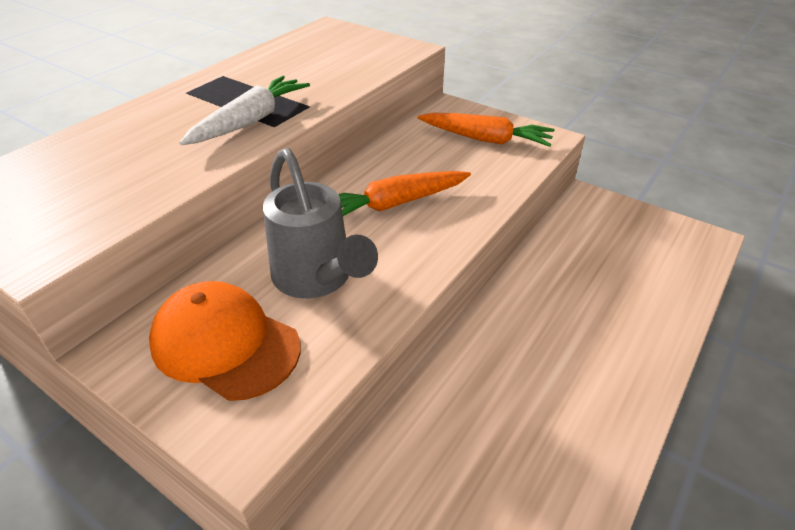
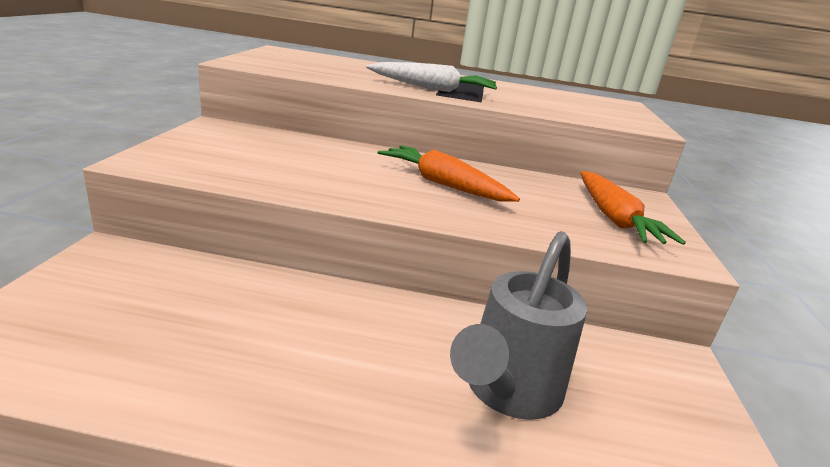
camera: 60 degrees right, 15 degrees down
orange cap [149,281,301,401] -> none
grey watering can [263,148,378,298] -> grey watering can moved to [450,231,587,420]

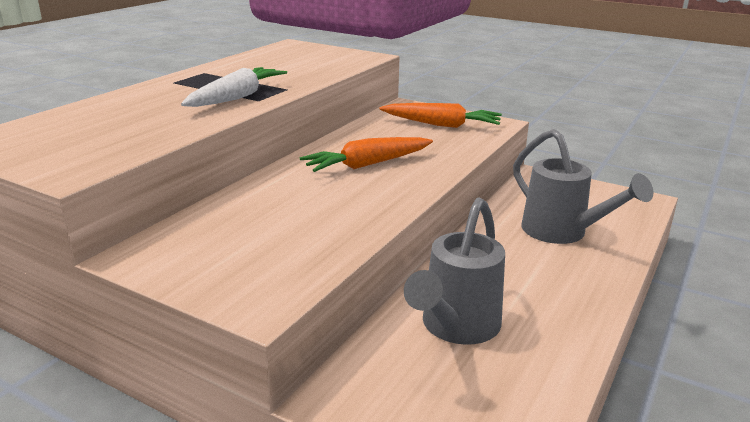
camera: 65 degrees left, 0 degrees up
none -> grey watering can [404,197,505,345]

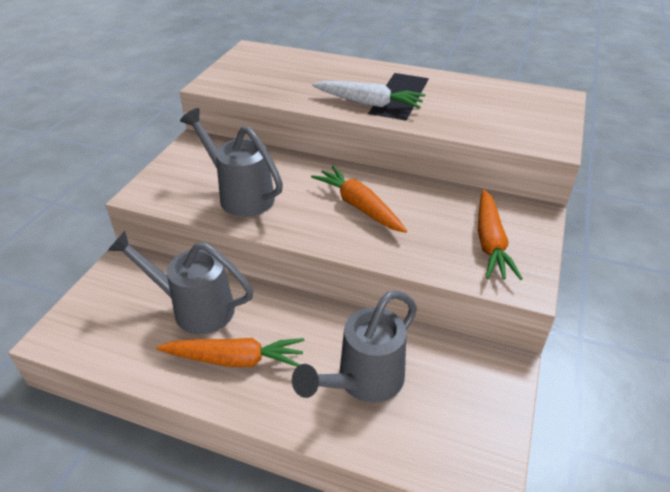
camera: 80 degrees right, 15 degrees up
none -> orange carrot [156,338,305,367]
none -> grey watering can [180,108,283,217]

